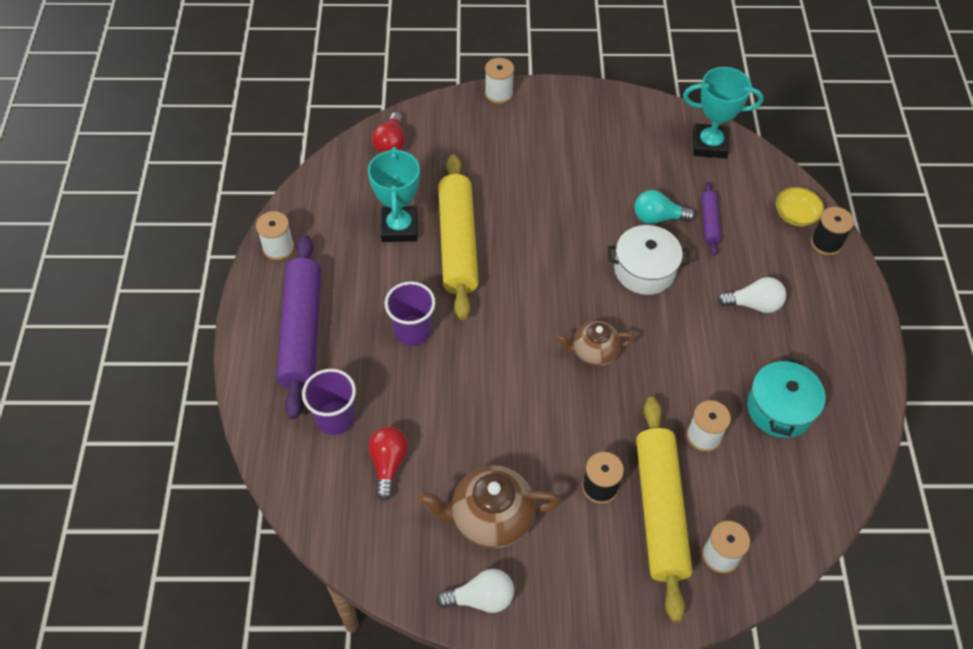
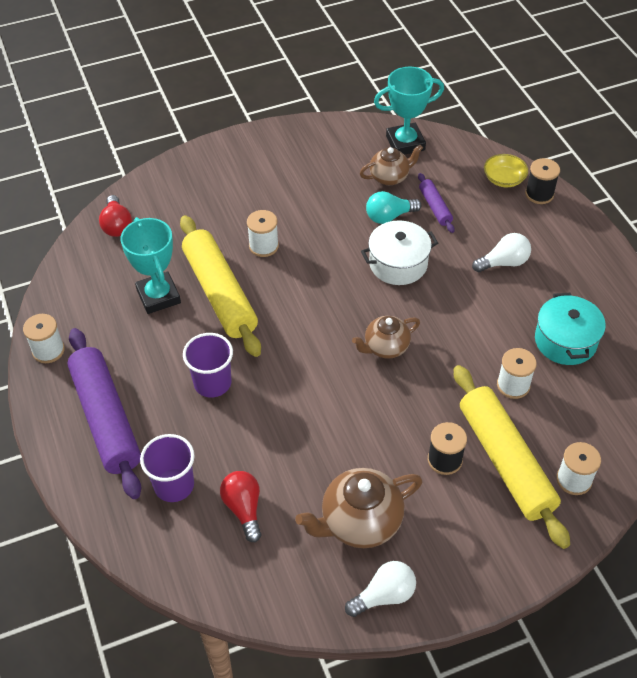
camera: 20 degrees left, 5 degrees down
white spool [485,58,514,104] -> white spool moved to [247,210,279,257]
none -> brown teapot [360,144,423,185]

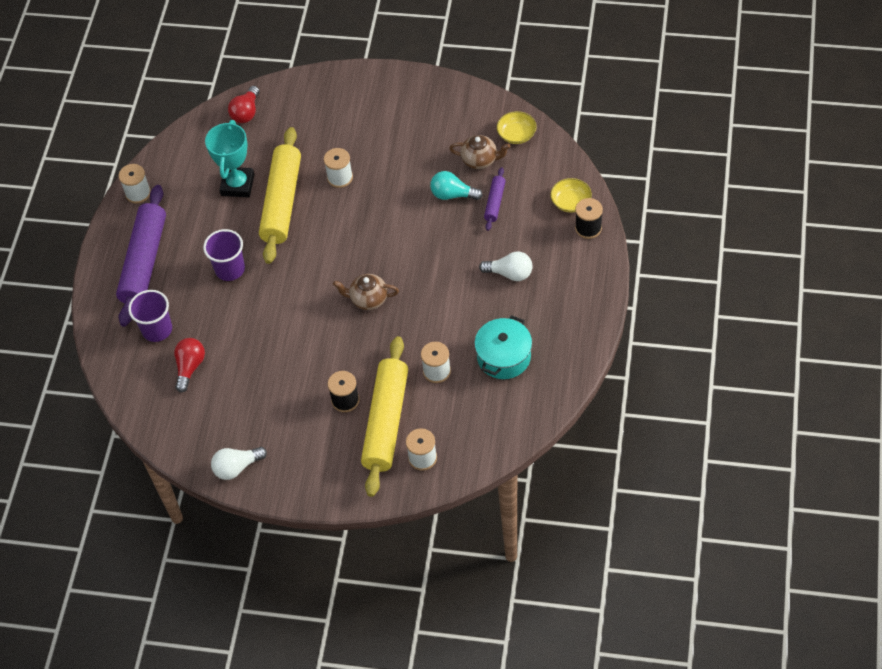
camera: 35 degrees right, 5 degrees up
brown teapot [295,468,422,548] -> none
white light bulb [345,561,416,617] -> white light bulb turned 150 degrees clockwise [211,447,267,480]
white pot [361,221,438,285] -> none
turquoise trophy [374,67,444,155] -> yellow bowl [497,111,537,144]

